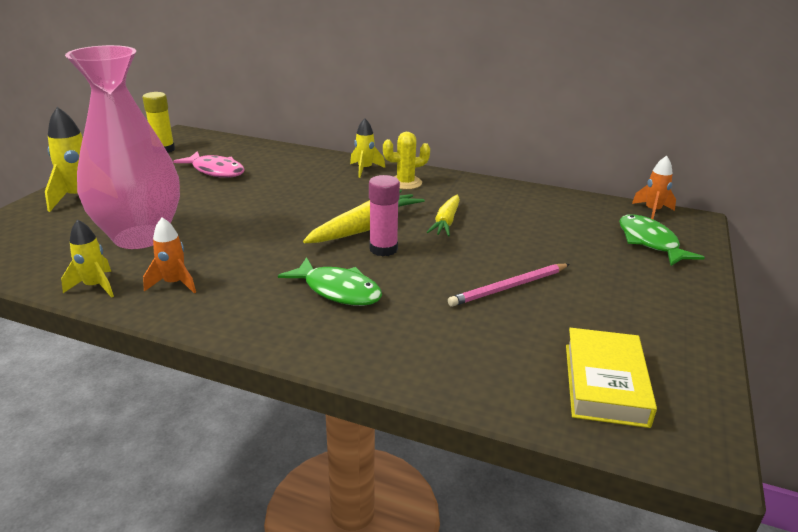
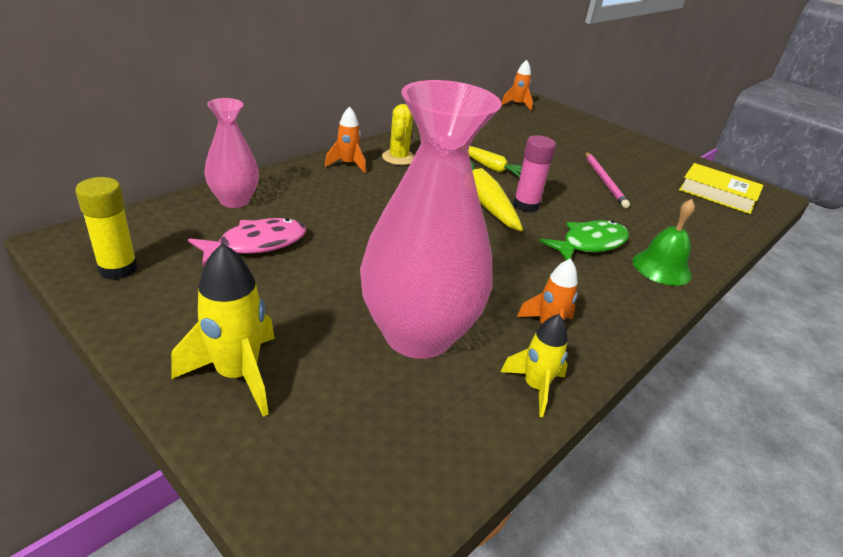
camera: 70 degrees left, 5 degrees up
yellow rocket [350,118,385,178] -> orange rocket [325,107,366,173]
green fish [619,215,705,266] -> none
none -> pink vase [205,98,259,208]
none -> green bell [632,199,695,286]

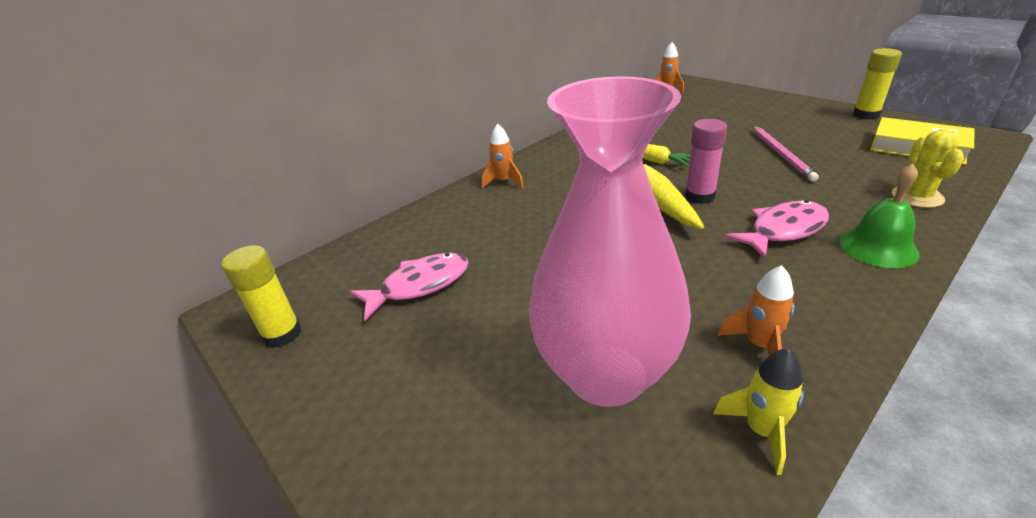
camera: 10 degrees right, 0 degrees up
yellow rocket [171,243,275,417] -> none
pink vase [205,98,259,208] -> none
yellow cactus [382,104,415,165] -> yellow cactus moved to [892,129,964,208]
green fish [539,220,629,260] -> pink fish [725,200,829,259]
none -> yellow glue stick [853,48,902,120]

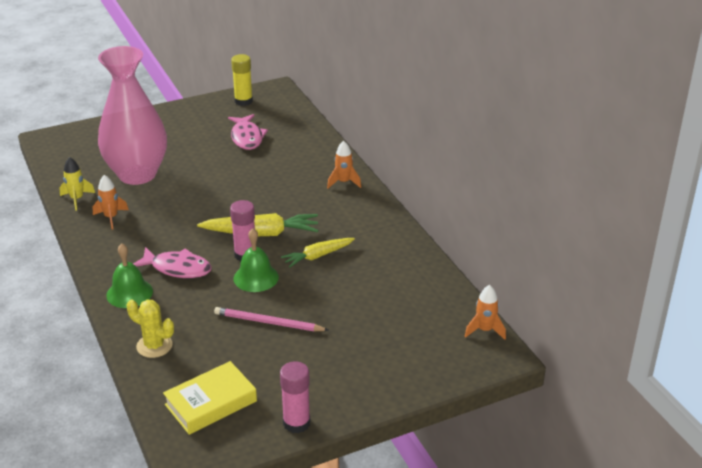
camera: 105 degrees right, 0 degrees up
pink fish [725,200,829,259] -> pink fish turned 60 degrees counterclockwise [133,247,212,278]
yellow glue stick [853,48,902,120] -> pink glue stick [280,361,310,433]
none -> green bell [234,228,279,292]

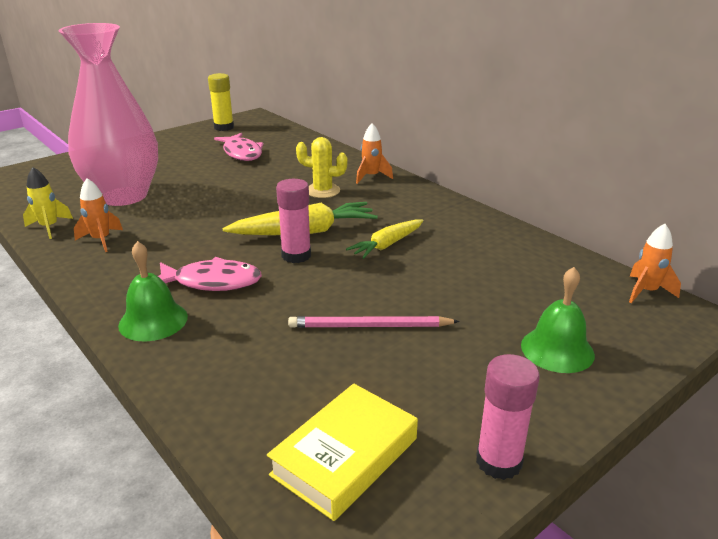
camera: 15 degrees left, 5 degrees down
yellow cactus [127,300,174,358] -> yellow cactus moved to [296,137,348,198]
green bell [234,228,279,292] -> green bell moved to [521,267,595,373]

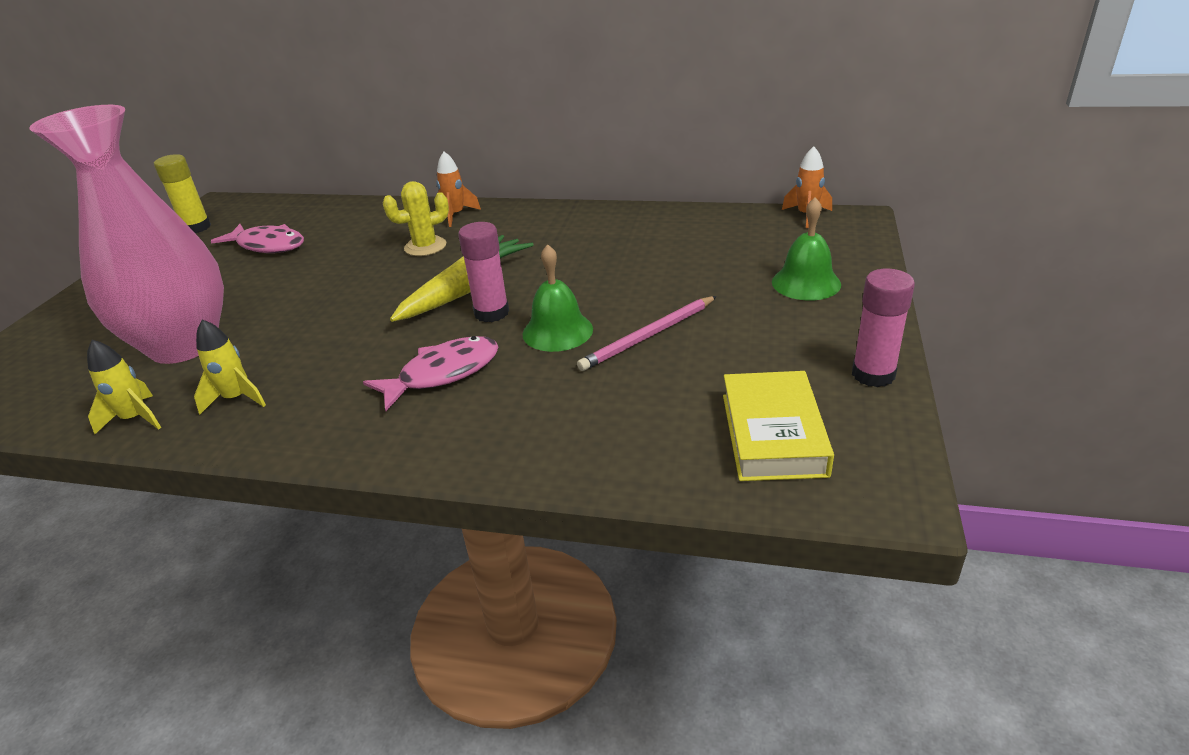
camera: 35 degrees left, 5 degrees up
orange rocket [74,178,123,252] -> yellow rocket [194,319,266,415]
green bell [118,241,188,342] -> green bell moved to [522,244,593,352]
yellow carrot [346,219,424,259] -> none

